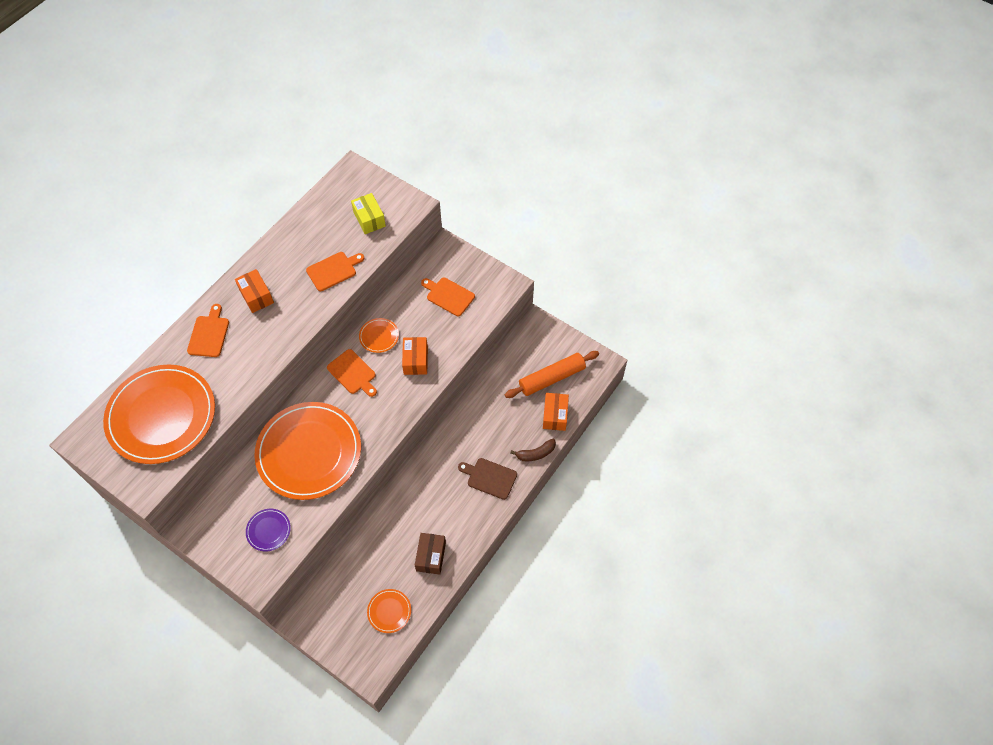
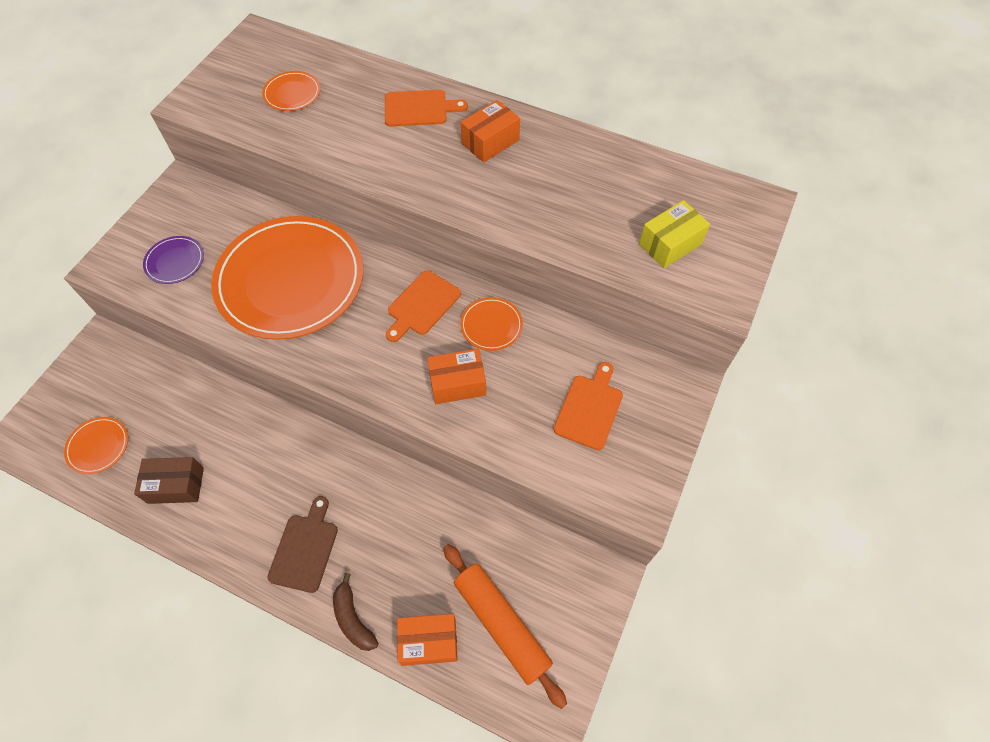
camera: 80 degrees right, 0 degrees up
orange plate [103,365,215,464] -> orange plate [262,71,320,111], size x0.40
orange cutting board [306,252,364,291] -> none

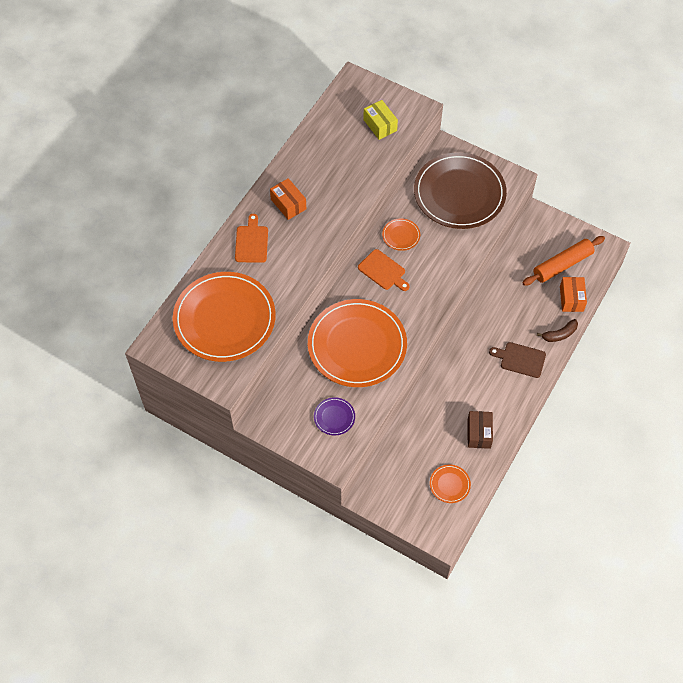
camera: 85 degrees left, 0 degrees up
orange plate [262,71,320,111] -> orange plate [173,272,276,362], size x2.47
orange box [427,349,486,404] -> none
orange cutting board [553,362,623,450] -> brown plate [414,152,507,229]

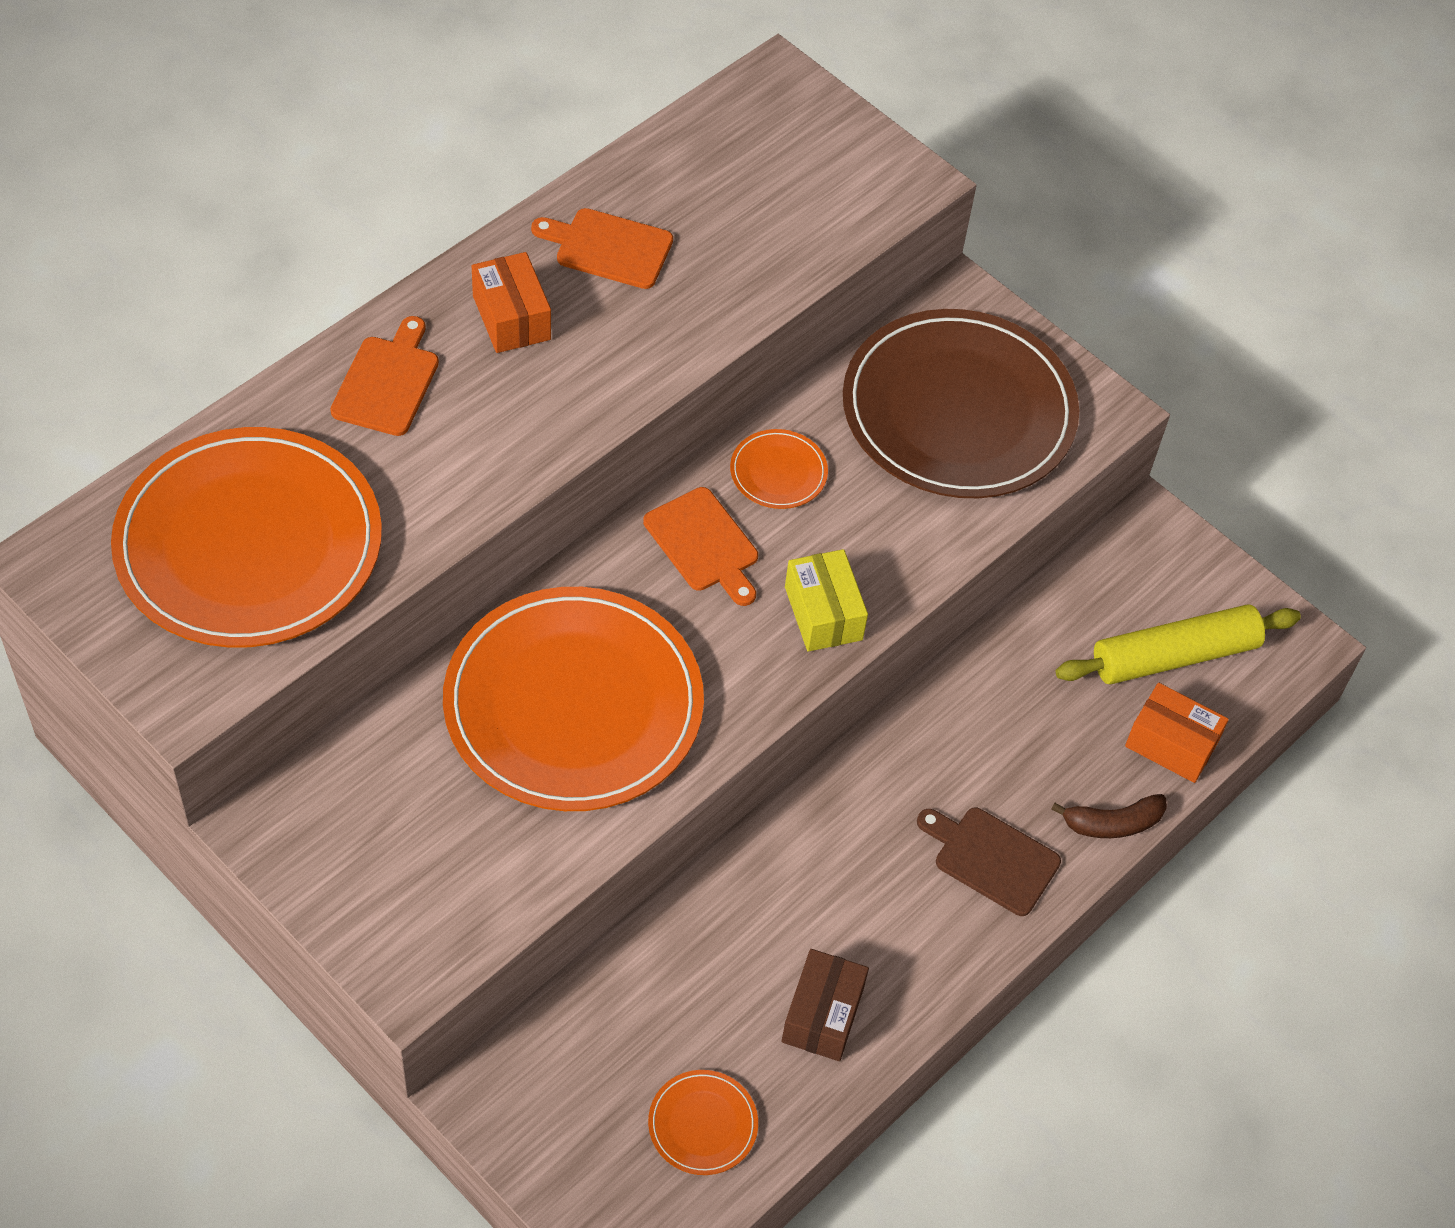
camera: 10 degrees right, 5 degrees down
purple plate [314,397,355,436] -> none
yellow box [363,100,398,140] -> yellow box moved to [785,549,868,652]
orange rolling pin [522,236,605,286] -> yellow rolling pin [1056,604,1301,684]
orange box [560,277,587,312] -> orange box turned 75 degrees counterclockwise [1125,683,1229,783]
none -> orange cutting board [531,208,673,289]

